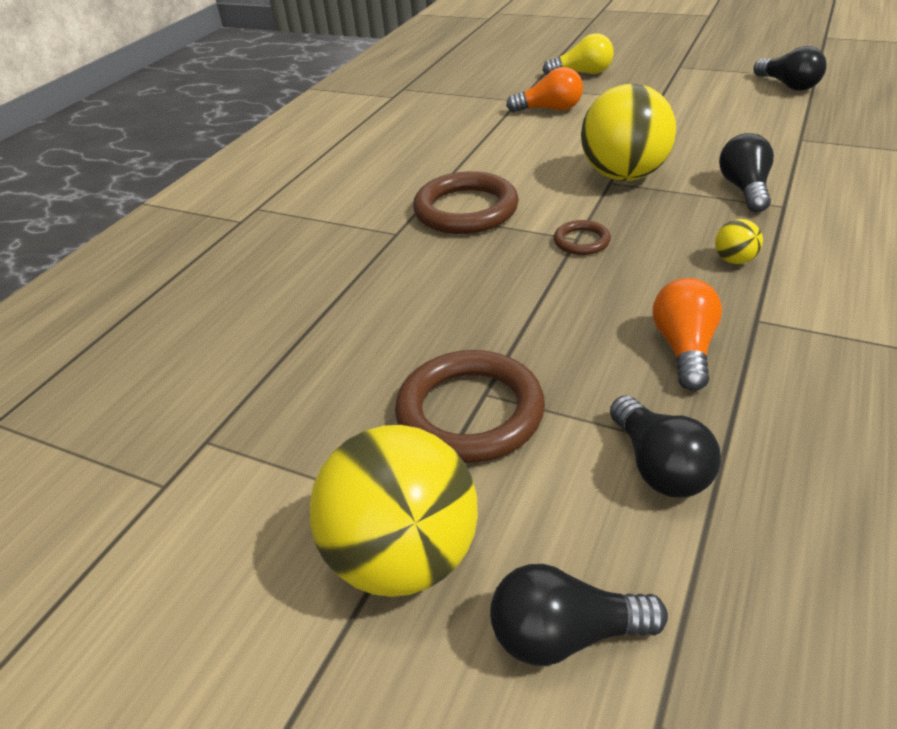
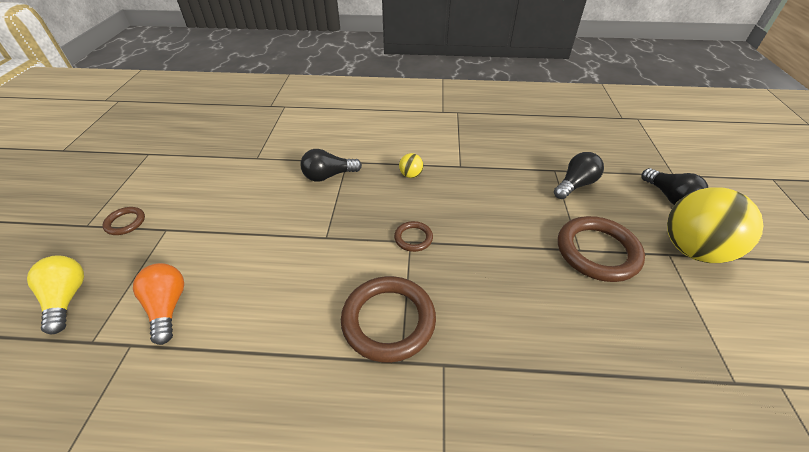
camera: 115 degrees left, 5 degrees up
yellow ball [581,84,676,181] -> none
orange light bulb [653,278,722,391] -> none
black light bulb [753,46,827,91] -> none
none -> brown ring [102,207,145,235]

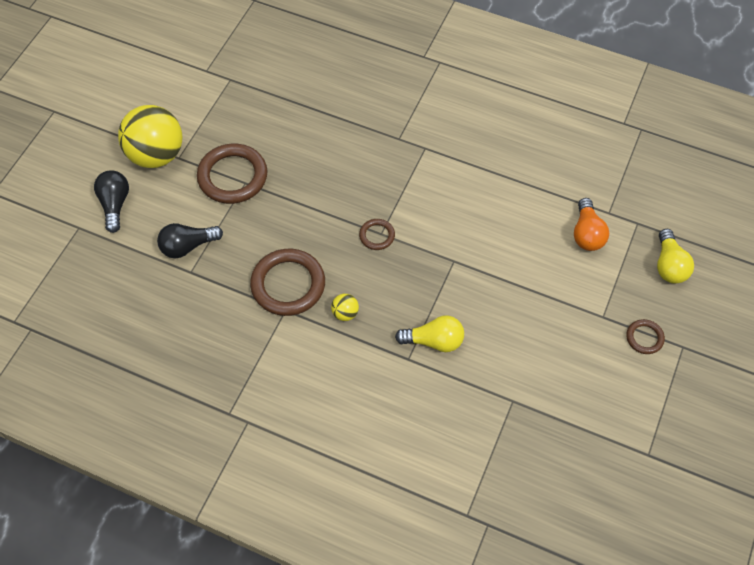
camera: 160 degrees left, 15 degrees up
black light bulb [300,149,362,182] -> yellow light bulb [395,315,464,352]
brown ring [341,276,436,363] -> brown ring moved to [250,249,325,316]

